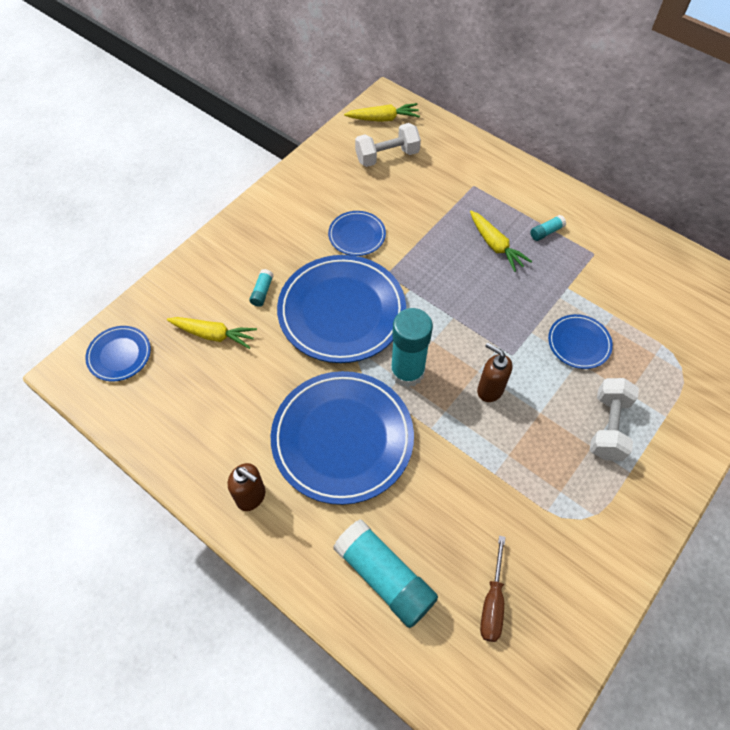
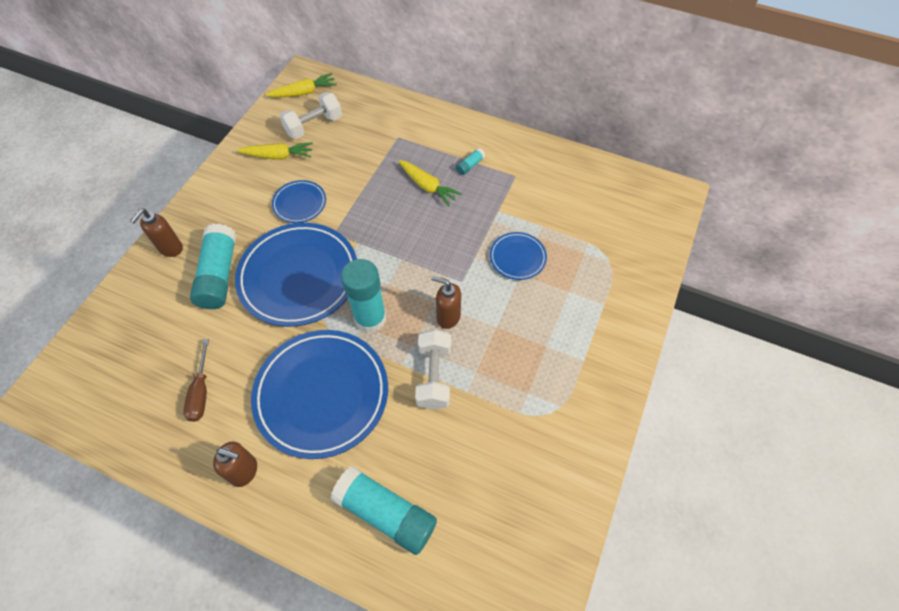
camera: 15 degrees left, 0 degrees up
blue plate [85,326,151,381] -> none
yellow carrot [167,317,257,349] -> yellow carrot moved to [237,142,313,159]
turquoise glue stick [249,269,273,307] -> turquoise glue stick [190,224,237,309], size x2.31
brown screwdriver [480,536,506,642] -> brown screwdriver moved to [183,339,209,422]
white dumbbell [590,378,639,461] -> white dumbbell moved to [415,329,451,410]
none -> brown soap dispenser [130,209,183,257]

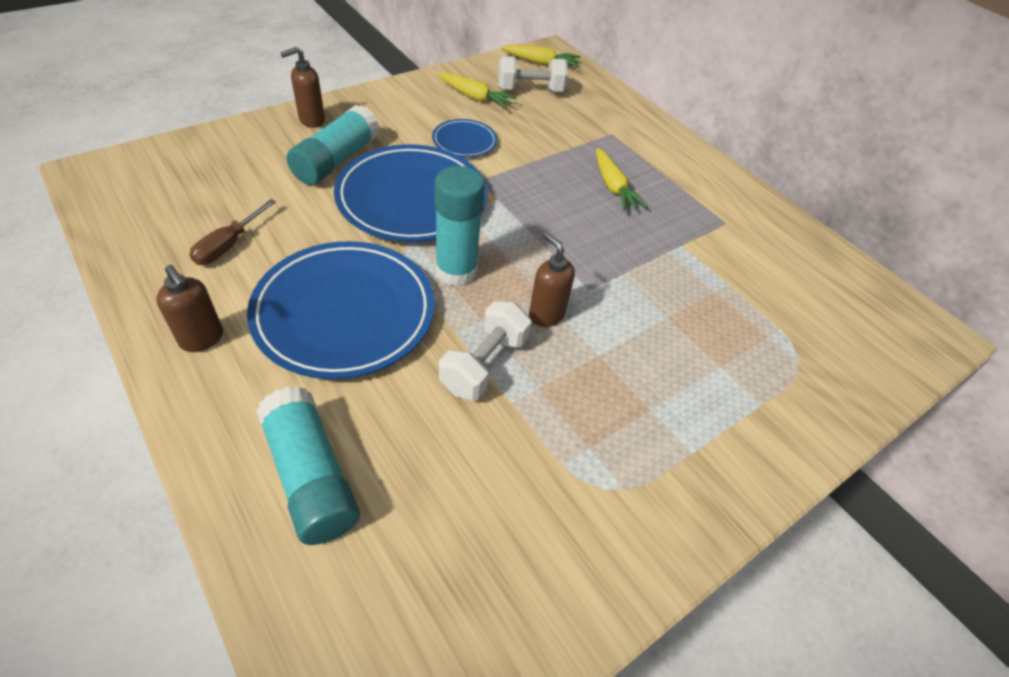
camera: 25 degrees right, 10 degrees down
turquoise glue stick [456,148,486,175] -> none
blue plate [490,232,547,280] -> none

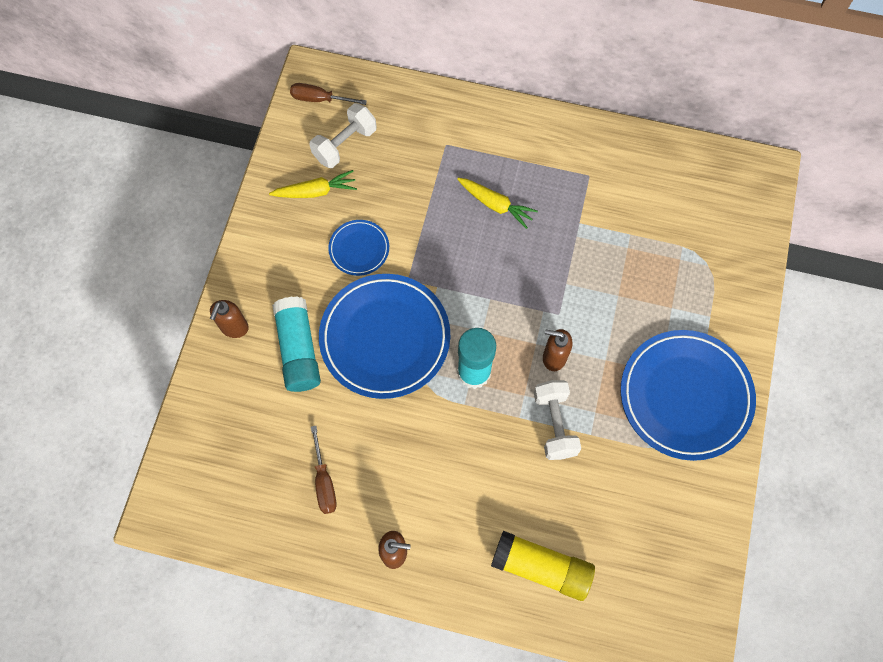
camera: 35 degrees left, 20 degrees up
blue plate [247,241,435,379] -> blue plate moved to [621,330,756,461]
turquoise glue stick [256,386,360,545] -> yellow glue stick [491,531,595,601]
yellow carrot [501,45,581,67] -> brown screwdriver [290,83,367,105]

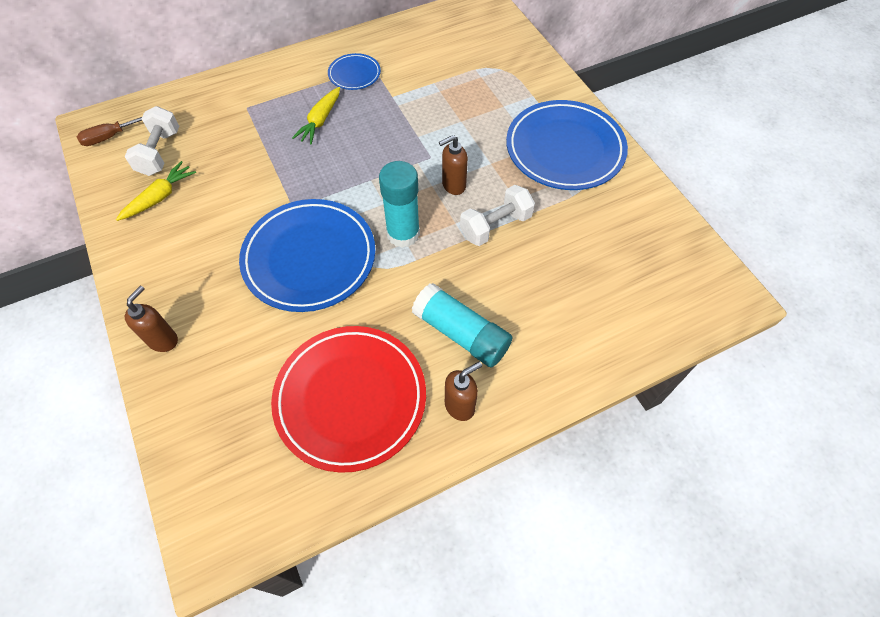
camera: 40 degrees left, 10 degrees down
brown soap dispenser [210,300,249,338] -> brown soap dispenser turned 135 degrees counterclockwise [125,286,178,352]
turquoise glue stick [272,296,321,392] -> turquoise glue stick moved to [412,283,513,367]
brown screwdriver [311,426,337,514] -> red plate [271,326,426,473]
blue plate [328,220,389,276] -> blue plate moved to [328,53,381,90]
yellow carrot [457,178,538,229] -> yellow carrot turned 120 degrees clockwise [292,87,340,145]
yellow glue stick [491,531,595,601] -> none
white dumbbell [534,380,581,460] -> white dumbbell turned 75 degrees counterclockwise [460,185,535,246]

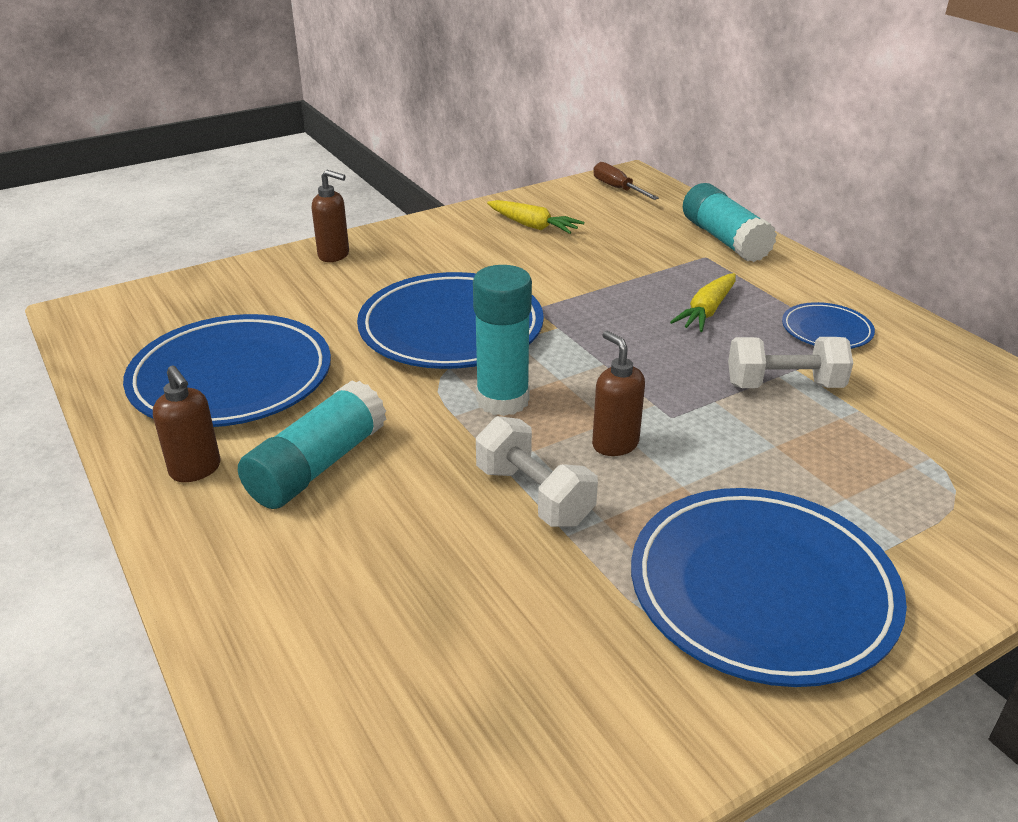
camera: 85 degrees right, 25 degrees down
white dumbbell [124,106,179,176] -> white dumbbell moved to [728,337,853,388]
red plate [271,326,426,473] -> blue plate [123,314,331,427]
yellow carrot [292,87,340,145] -> yellow carrot turned 75 degrees counterclockwise [670,273,736,332]
none -> turquoise glue stick [683,183,777,262]

